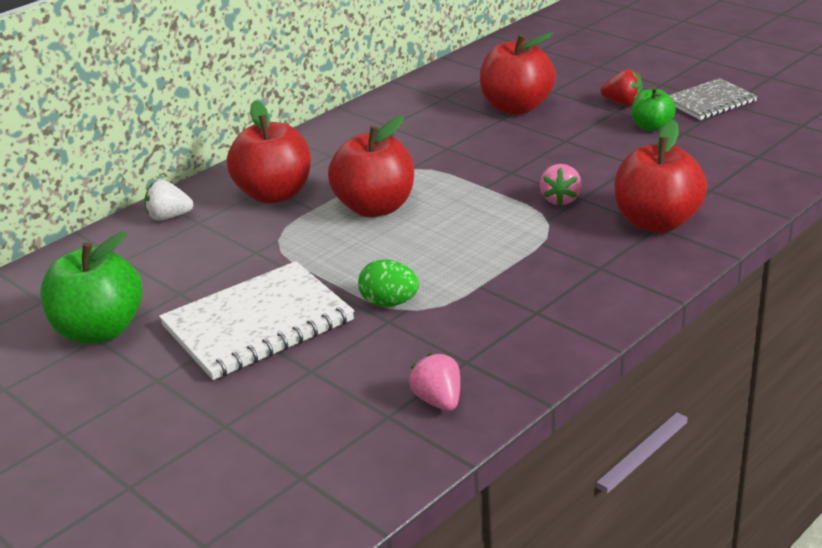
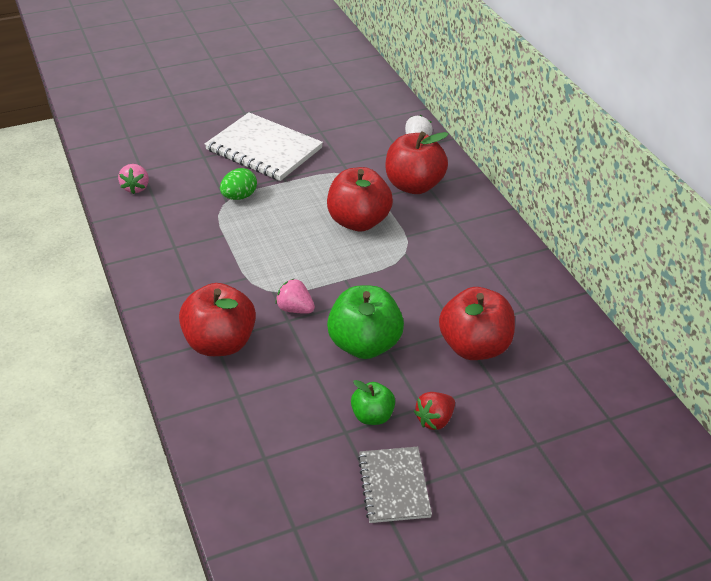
camera: 110 degrees right, 10 degrees up
green apple [40,232,143,344] -> green apple moved to [327,286,404,359]
white notebook [159,261,354,380] -> white notebook turned 45 degrees counterclockwise [205,112,323,181]
pink strawberry [409,353,460,411] -> pink strawberry turned 90 degrees clockwise [118,164,149,194]

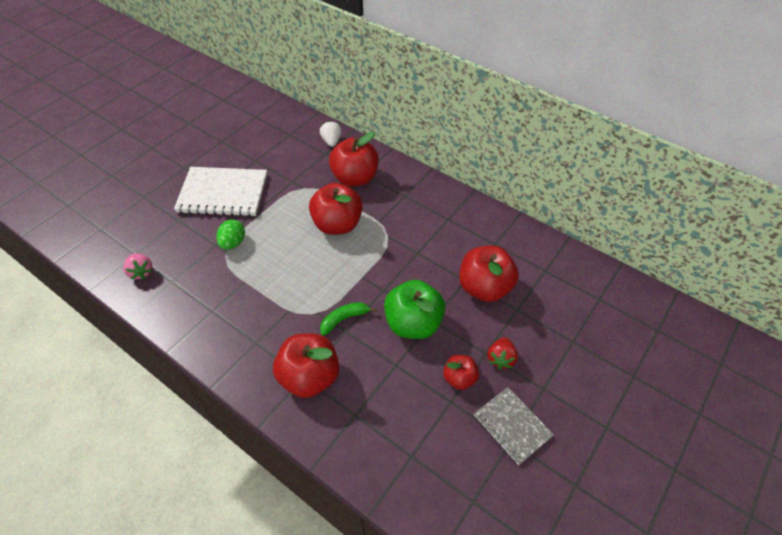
camera: 30 degrees left, 10 degrees up
pink strawberry [276,279,315,314] -> green banana [320,302,377,336]
green apple [351,380,395,425] -> red apple [443,355,479,390]

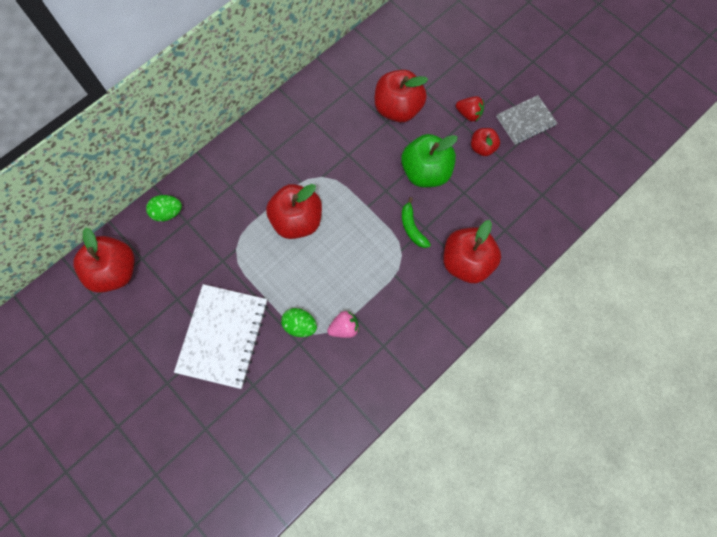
camera: 80 degrees left, 20 degrees up
pink strawberry [123,253,153,279] -> pink strawberry moved to [327,311,359,338]
white strawberry [320,121,342,147] -> green egg [146,195,182,222]
red apple [329,132,379,186] -> red apple moved to [73,228,134,293]

